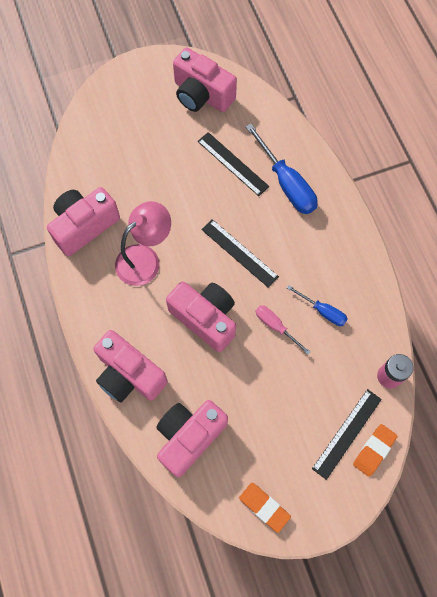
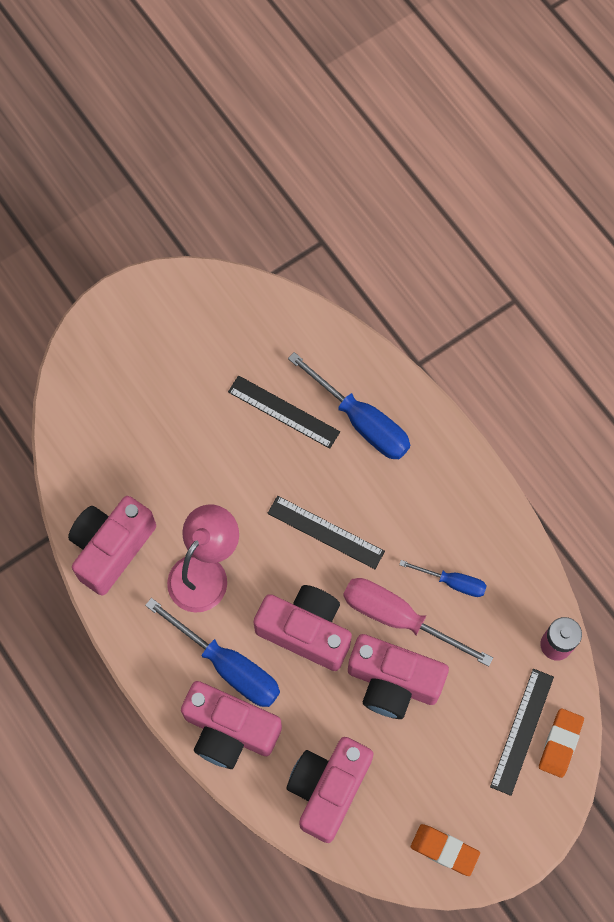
camera: 15 degrees left, 0 degrees up
pink camera [173,48,237,112] -> pink camera moved to [348,634,449,719]
pink screwdriver [255,305,311,355] -> pink screwdriver [343,578,493,667], size x1.78
none -> blue screwdriver [145,598,280,707]

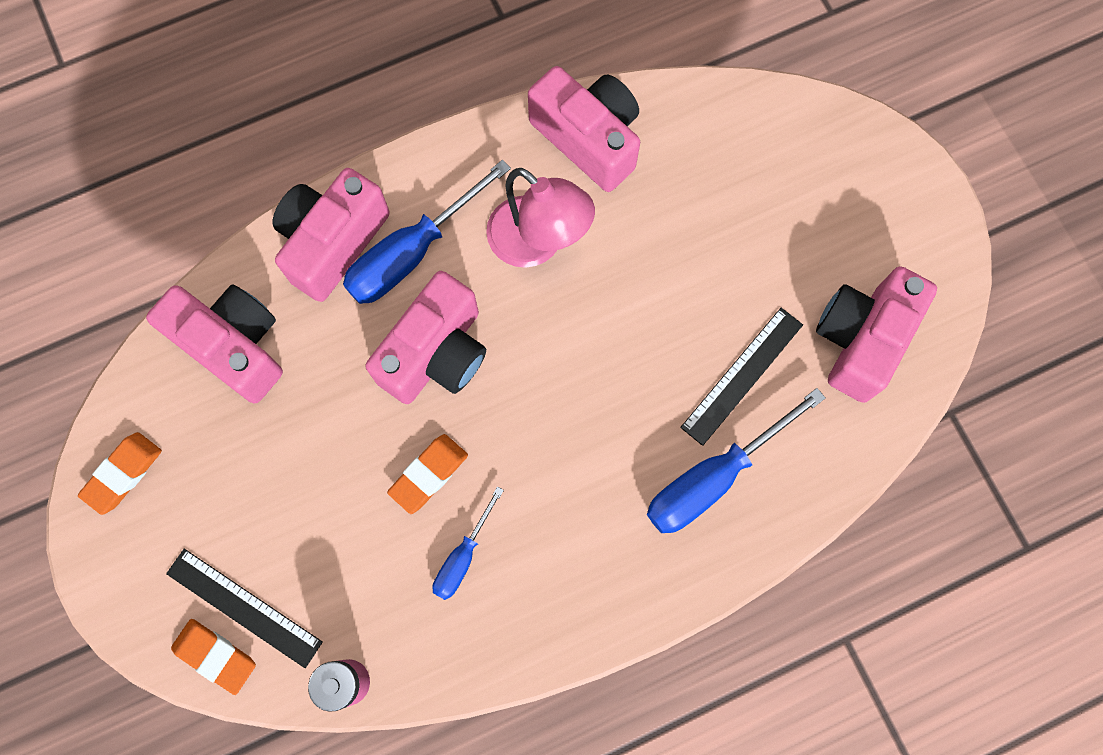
camera: 100 degrees right, 5 degrees up
black ruler [267,496,385,569] -> none
pink screwdriver [343,578,493,667] -> orange eraser [387,434,468,514]
pink camera [348,634,449,719] -> pink camera moved to [816,266,937,403]

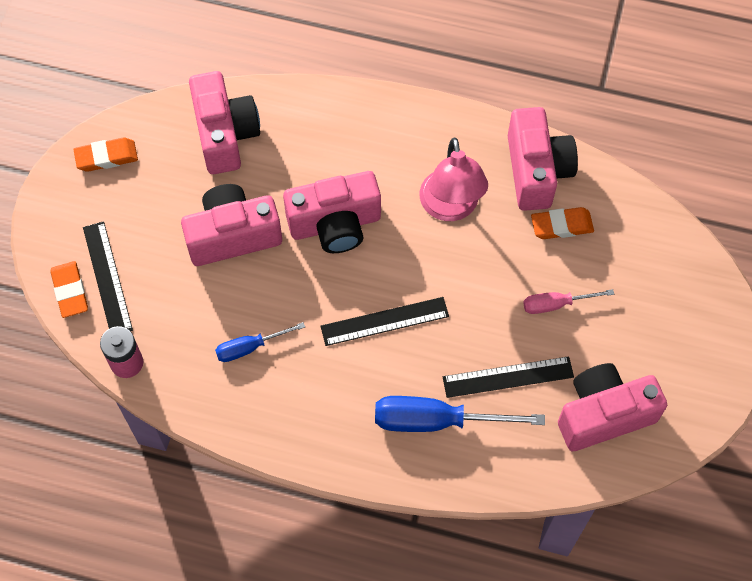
camera: 40 degrees right, 10 degrees down
pink camera [273,168,390,302] -> pink camera moved to [181,184,282,266]
blue screwdriver [343,160,511,304] -> none
orange eraser [387,434,468,514] -> orange eraser moved to [531,207,594,239]
none -> black ruler [321,297,449,346]
none -> pink screwdriver [523,289,614,314]

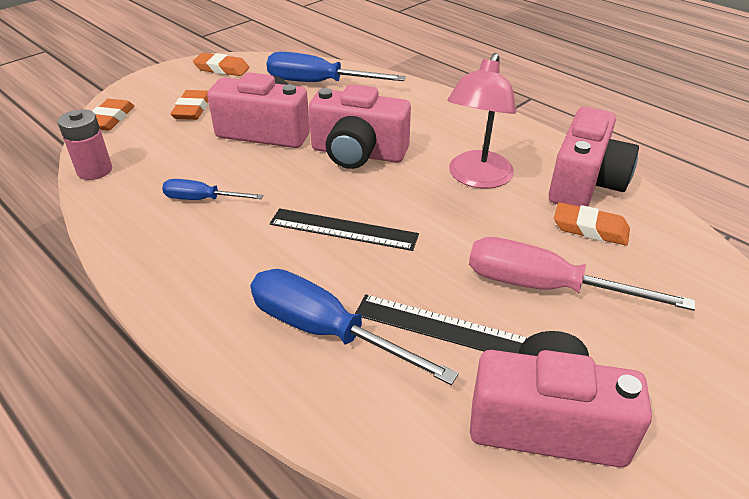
camera: 30 degrees right, 25 degrees down
black ruler [83,221,133,331] -> none
pink camera [189,71,260,174] -> blue screwdriver [266,52,406,82]
pink screwdriver [523,289,614,314] -> pink screwdriver [469,237,695,311], size x1.78
none -> orange eraser [171,90,208,120]

